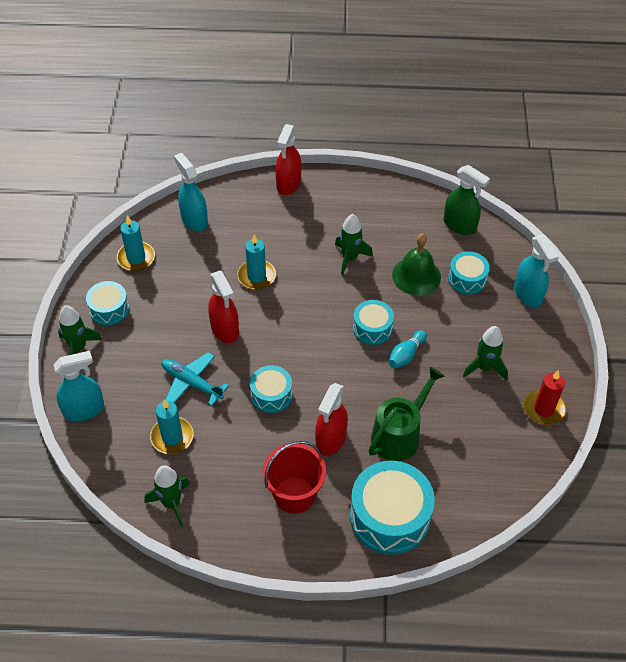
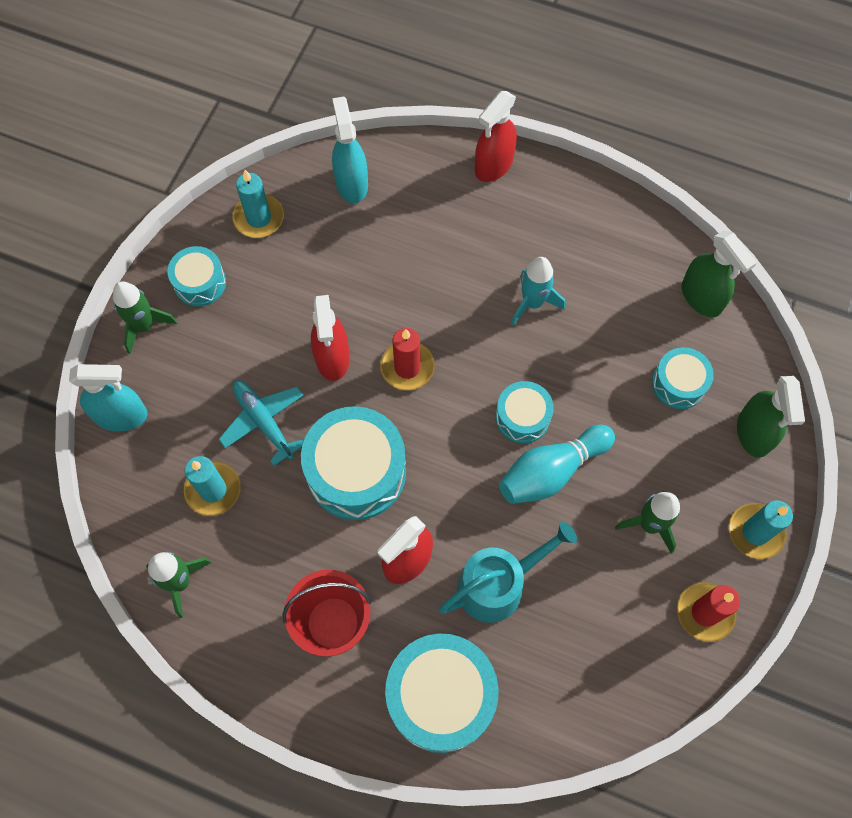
camera: 20 degrees right, 15 degrees up
turquoise candle [237,234,276,290] -> turquoise candle moved to [729,500,793,559]
turquoise drum [250,365,292,413] -> turquoise drum [301,406,406,520], size x1.78
green rocket [335,214,373,275] -> turquoise rocket [512,257,565,326]
green watering can [369,367,445,461] -> turquoise watering can [439,522,577,623]
turquoise bowling pin [388,330,427,369] -> turquoise bowling pin [499,425,615,504], size x1.68
green bell [392,233,441,295] -> none
turquoise spray bottle [514,235,559,307] -> green spray bottle [737,376,805,458]
none -> red candle [380,328,435,391]

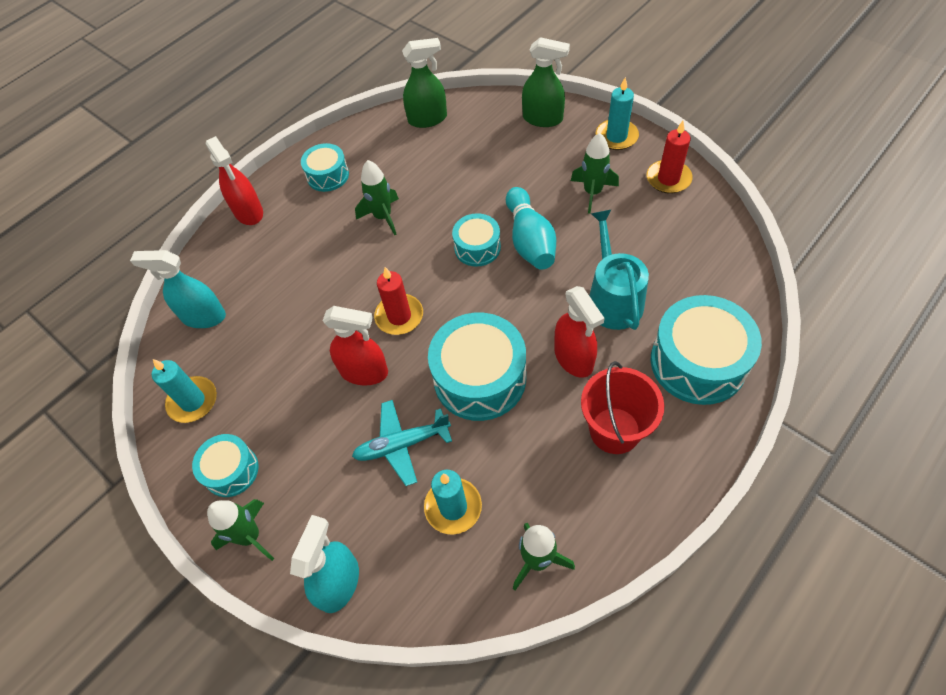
camera: 65 degrees left, 10 degrees down
turquoise rocket [512,257,565,326] -> green rocket [355,160,399,235]
turquoise drum [652,347,714,409] -> turquoise drum moved to [301,143,349,192]

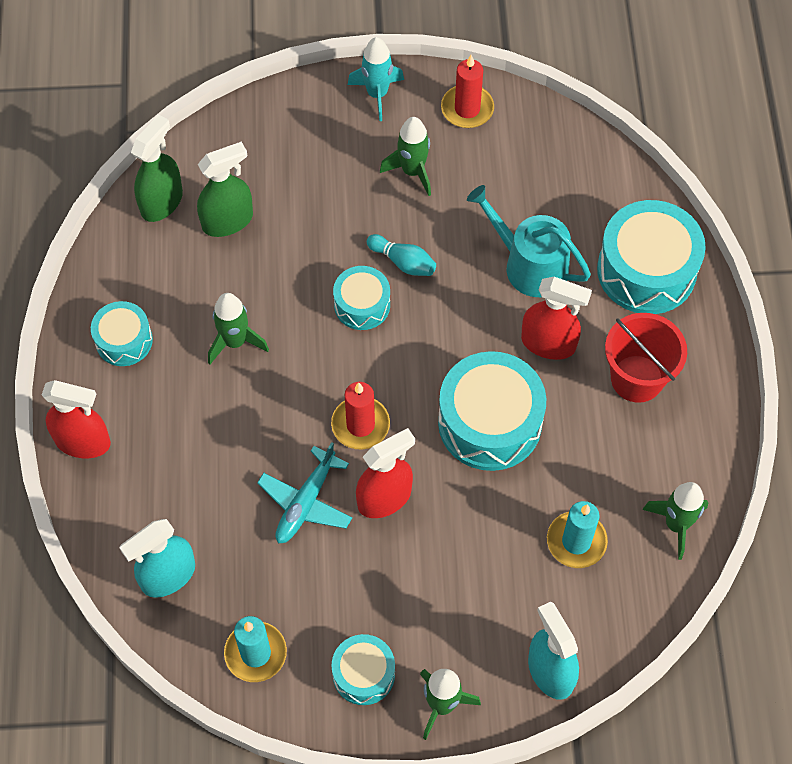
camera: 50 degrees left, 5 degrees up
turquoise plane [352,400,452,486] -> turquoise plane moved to [257,442,352,543]
turquoise bowling pin [506,187,556,270] -> turquoise bowling pin [367,234,436,276], size x0.59
green spray bottle [522,37,570,127] -> green spray bottle moved to [197,142,253,237]
turquoise candle [596,77,639,150] -> turquoise rocket [348,37,404,121]

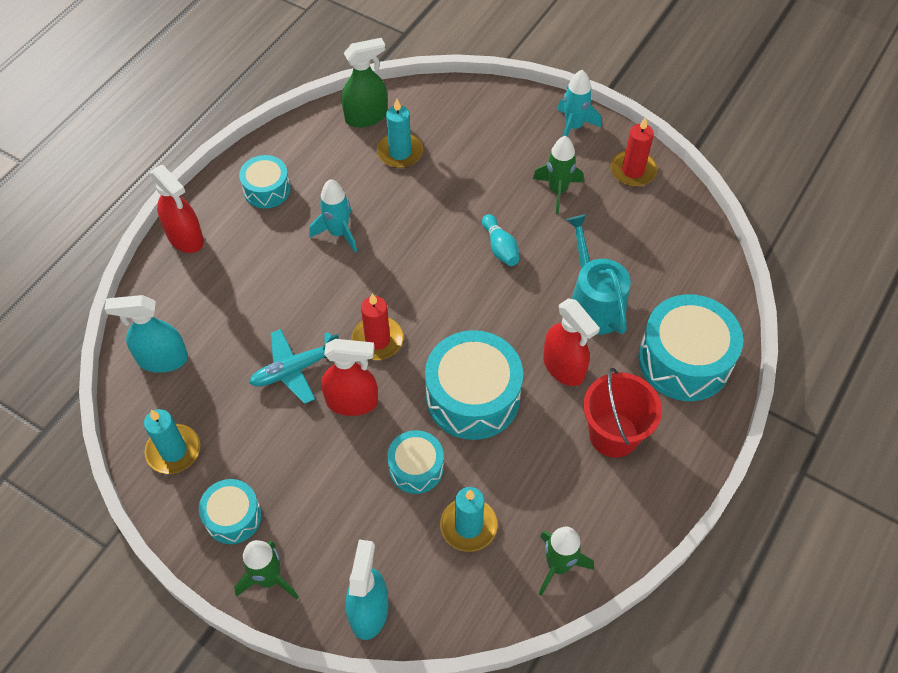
camera: 35 degrees right, 5 degrees down
green spray bottle [197,142,253,237] -> turquoise candle [377,99,423,168]
green rocket [208,293,269,364] -> turquoise rocket [309,179,357,252]
turquoise drum [333,266,390,330] -> turquoise drum moved to [387,430,444,494]

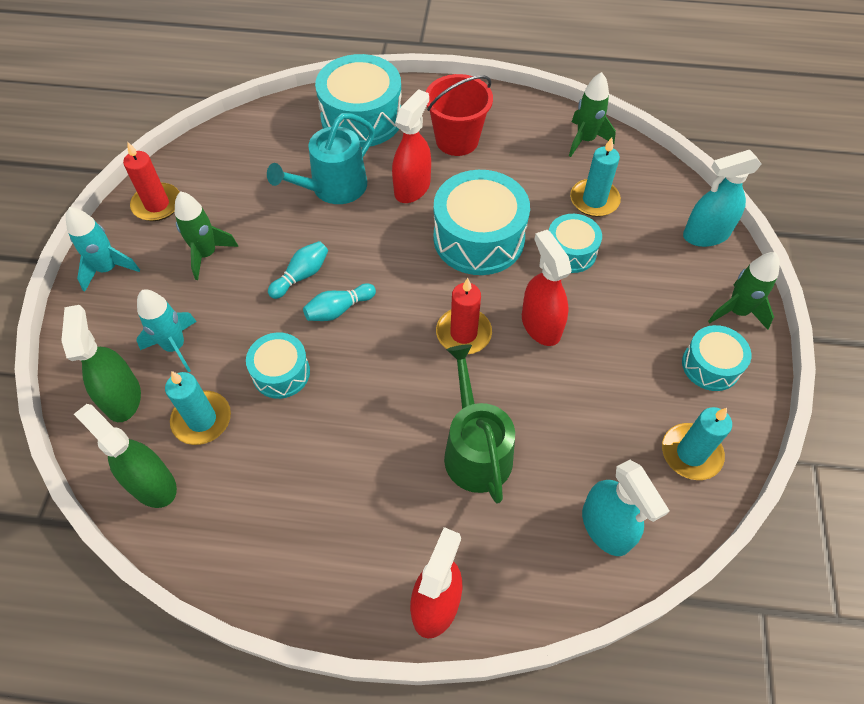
camera: 115 degrees left, 0 degrees up
turquoise drum [239,155,291,208] -> turquoise drum moved to [246,332,310,399]
turquoise plane [249,329,339,404] -> none
turquoise rocket [309,179,357,252] -> turquoise rocket moved to [136,289,197,372]
none -> green spray bottle [61,305,141,422]
none -> turquoise bowling pin [303,283,376,321]
none -> green watering can [444,344,515,504]

